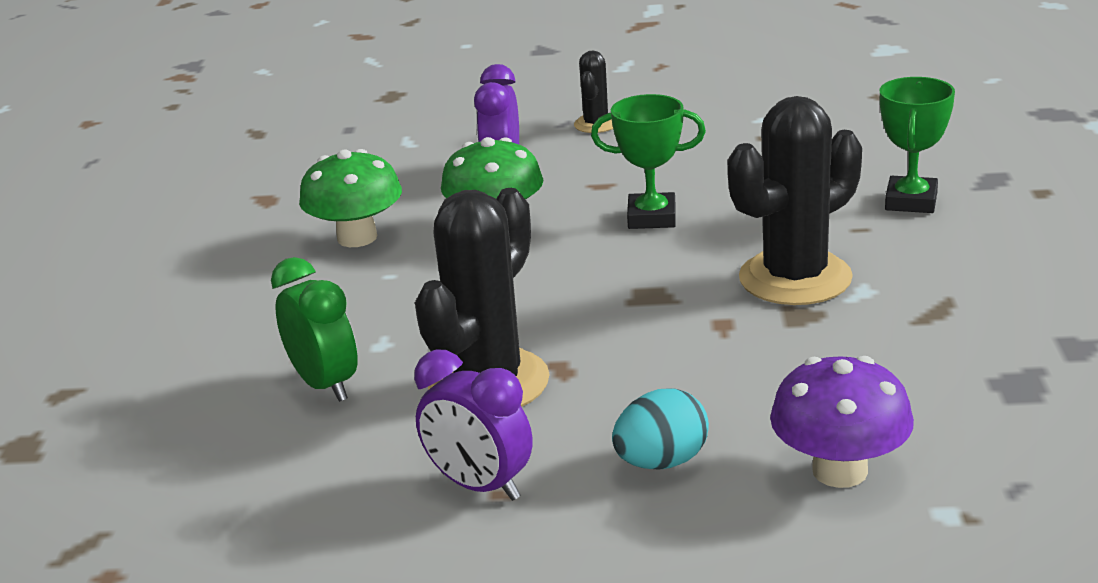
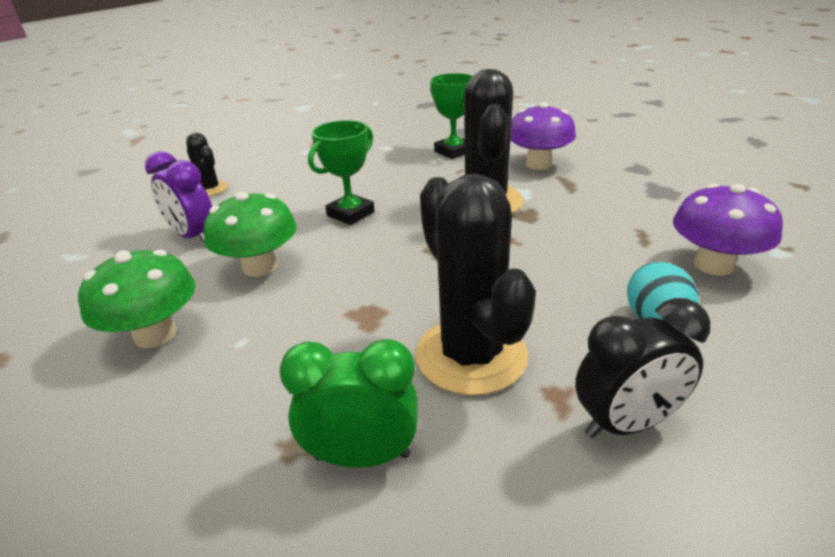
camera: 55 degrees left, 5 degrees up
purple clock [414,349,533,501] -> black clock [575,298,710,438]
none -> purple mushroom [510,102,576,170]

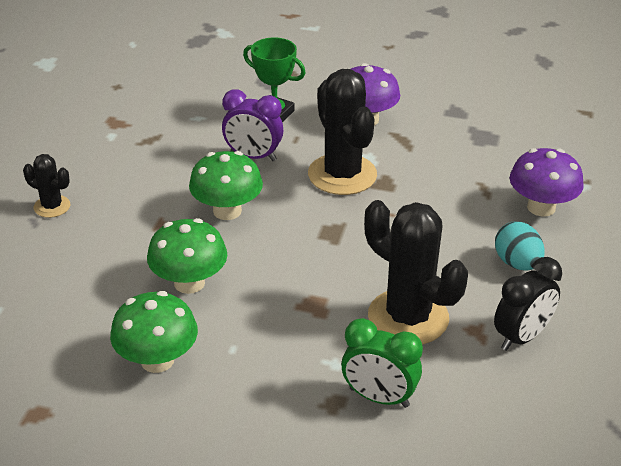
camera: 25 degrees left, 5 degrees up
purple clock [145,151,212,244] -> purple clock moved to [222,89,283,161]
green clock [279,339,418,468] -> green clock turned 135 degrees counterclockwise [342,318,423,408]
green trophy [308,120,375,225] -> green mushroom [189,151,263,220]

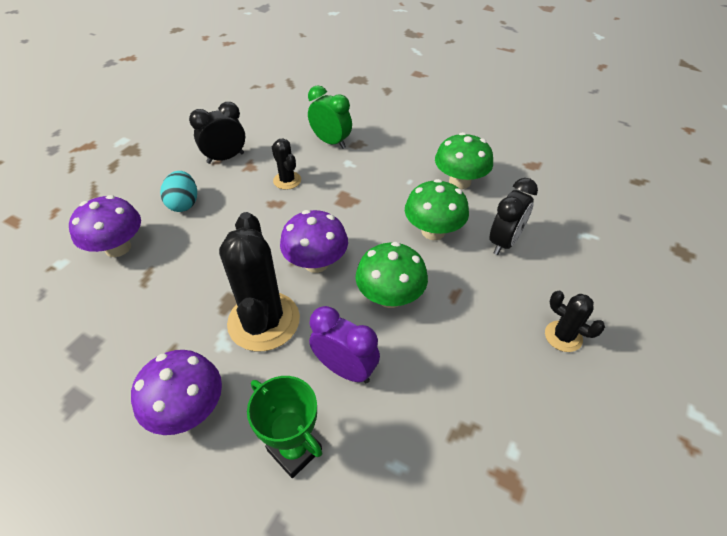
camera: 165 degrees left, 10 degrees up
black cactus [364,200,468,345] -> black cactus [272,138,301,190], size x0.50
none -> purple mushroom [280,210,348,273]
none -> black clock [489,178,538,255]

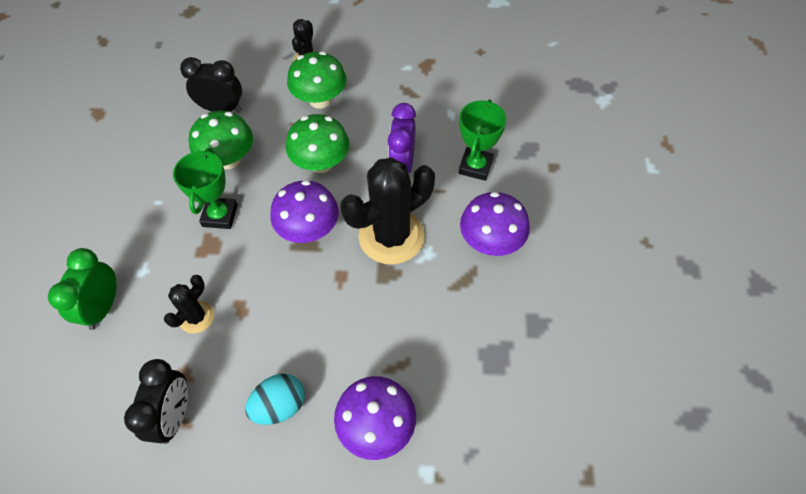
camera: 115 degrees left, 10 degrees up
black clock [189,102,245,164] -> black clock turned 120 degrees counterclockwise [124,359,188,444]
green mushroom [435,132,493,189] -> green mushroom moved to [287,51,346,109]
none -> green trophy [173,148,238,229]

